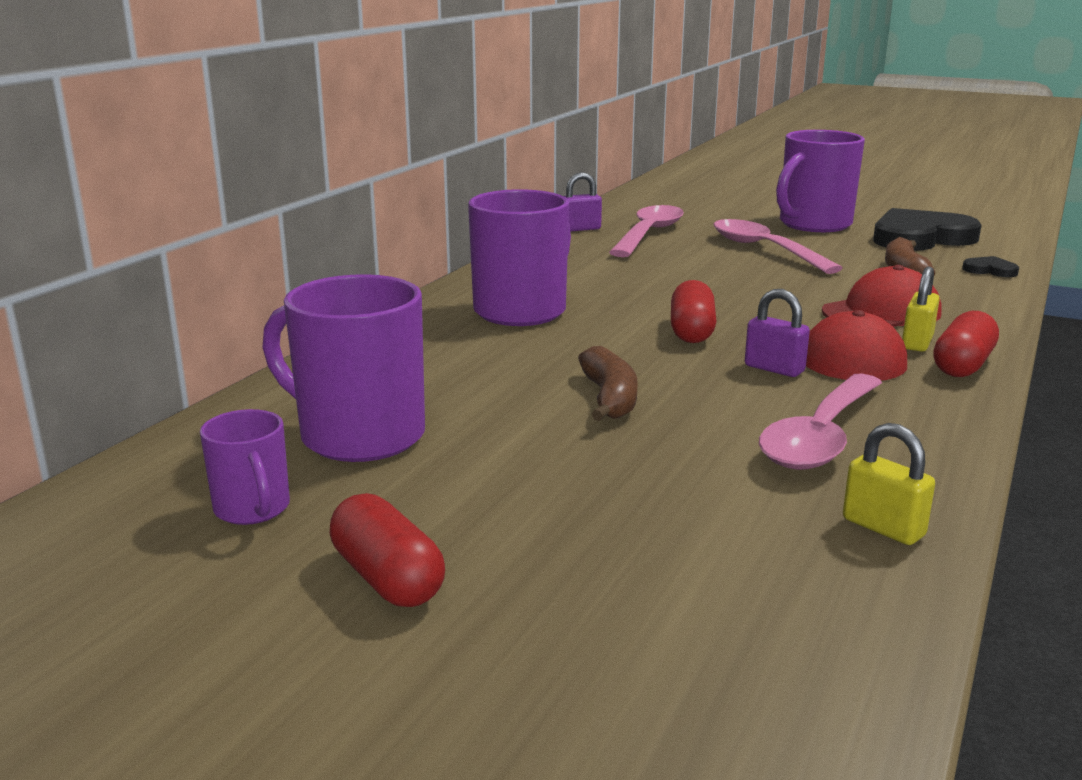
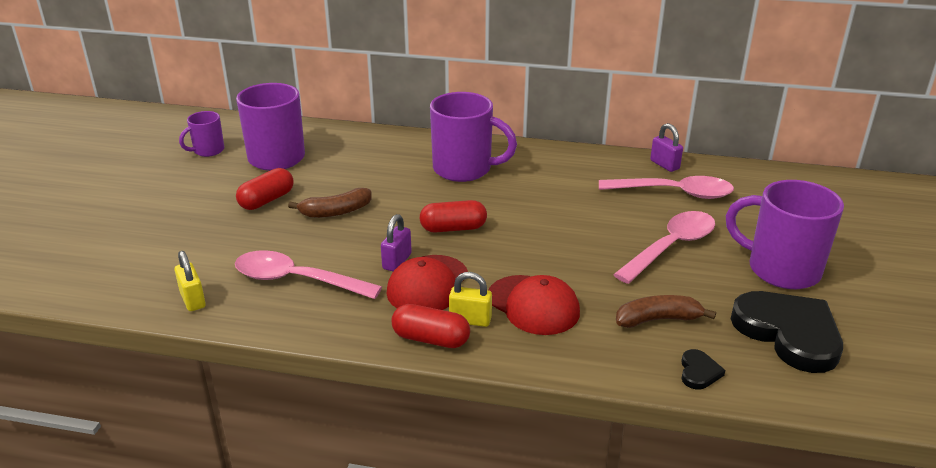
camera: 75 degrees right, 10 degrees up
red capsule [329,493,445,607] -> red capsule moved to [236,168,294,210]
yellow padlock [843,423,935,545] -> yellow padlock turned 60 degrees counterclockwise [174,251,206,311]

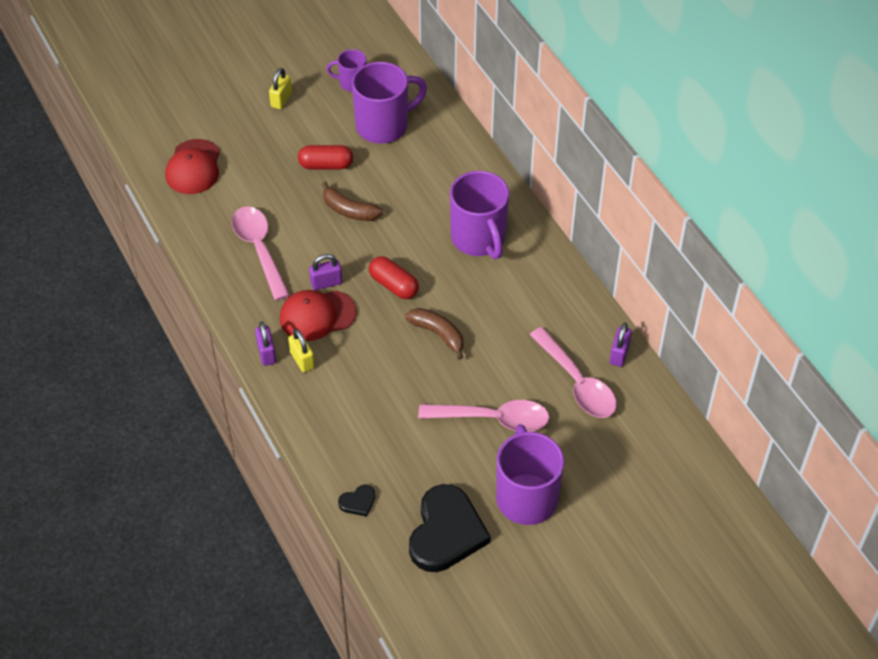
camera: 50 degrees right, 20 degrees up
yellow padlock [174,251,206,311] -> yellow padlock moved to [269,68,292,109]
red capsule [391,304,470,348] -> purple padlock [255,322,276,366]
red cap [488,275,580,335] -> red cap moved to [165,139,220,194]
brown banana [616,295,716,328] -> brown banana moved to [405,308,464,360]

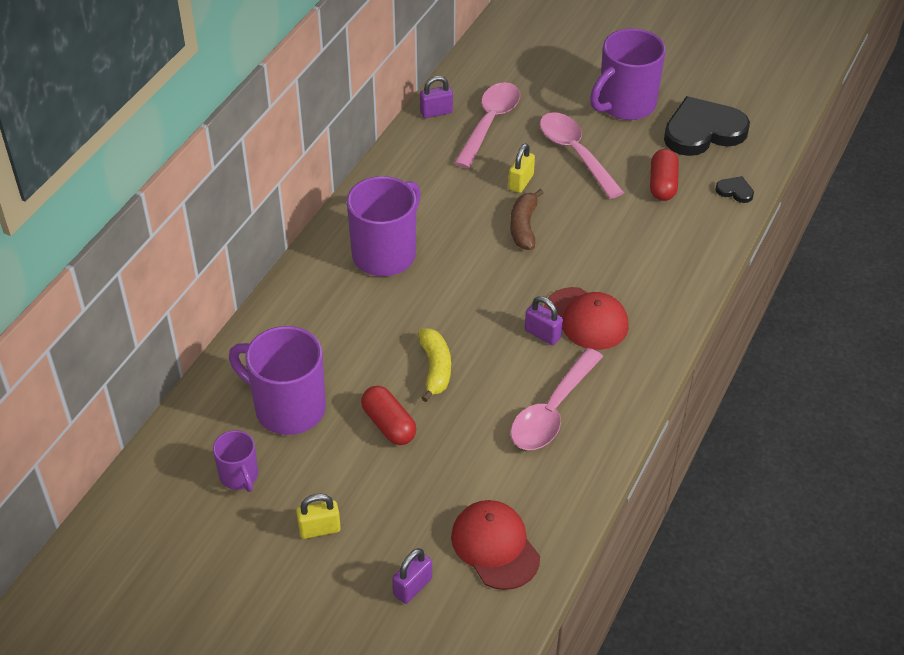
camera: 125 degrees left, 5 degrees down
red cap [165,139,220,194] -> red cap turned 90 degrees counterclockwise [451,500,540,590]
purple padlock [255,322,276,366] -> purple padlock moved to [392,548,432,604]
yellow padlock [288,329,315,373] -> yellow padlock moved to [508,144,535,193]
brown banana [321,182,383,221] -> yellow banana [418,328,451,402]
red capsule [369,256,419,299] -> red capsule moved to [650,149,679,201]

